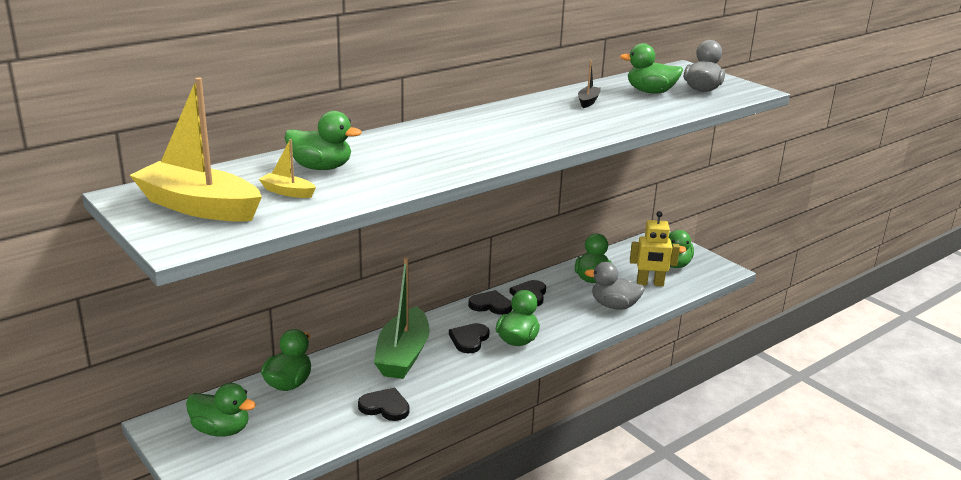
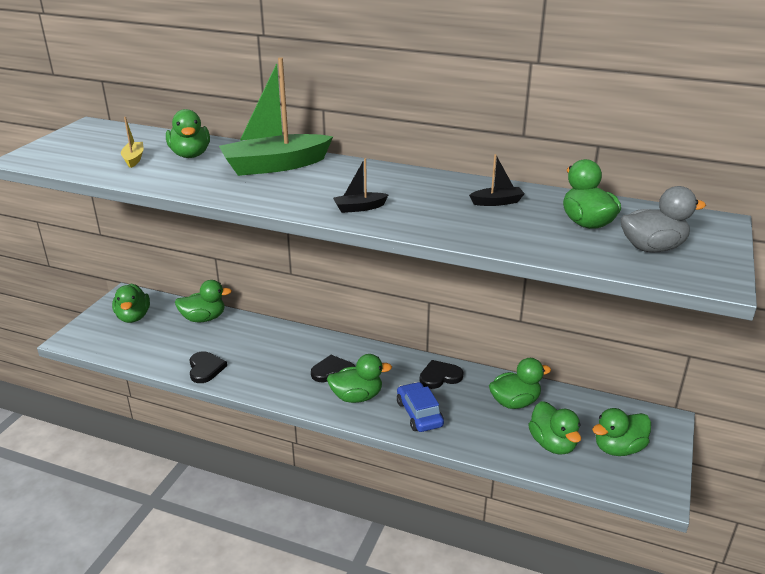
camera: 60 degrees right, 5 degrees up
yellow boat [130,77,262,222] -> none
green boat [374,257,430,379] -> green boat moved to [219,57,333,176]
black heart [468,290,512,315] -> none
grey duck [585,262,645,310] -> none
yellow robot [630,211,680,287] -> green duck [528,401,581,455]
none -> black boat [333,158,389,213]
none -> blue car [397,382,444,432]

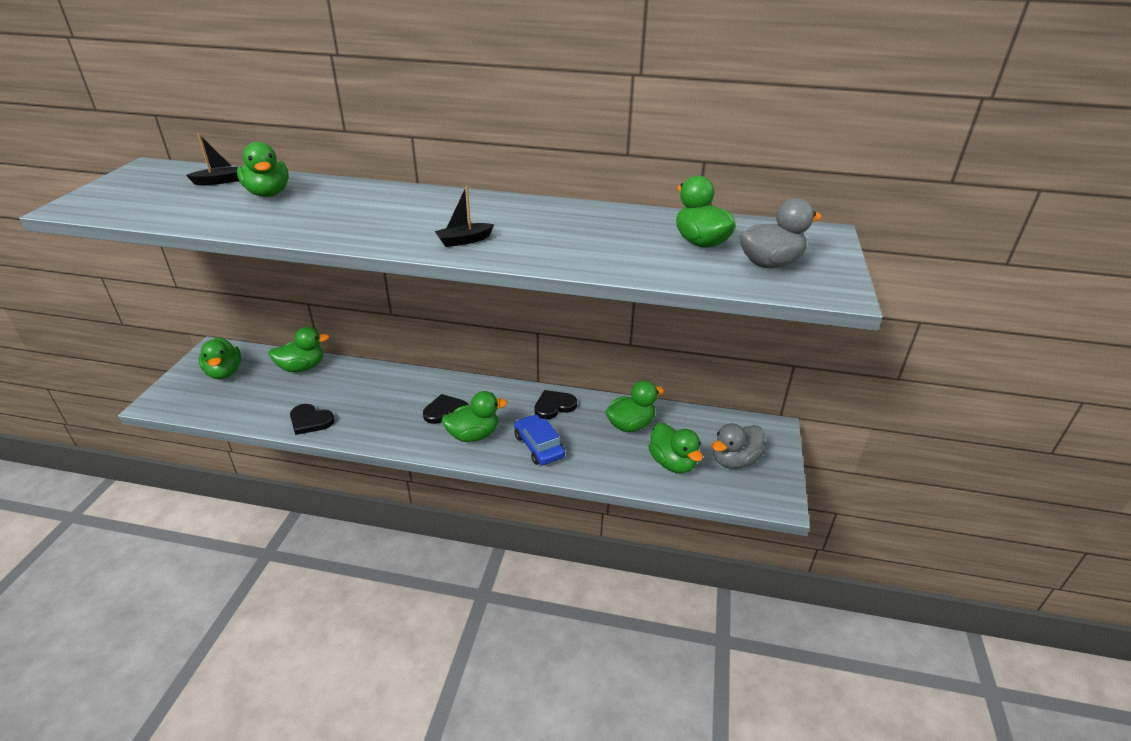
camera: 10 degrees left, 5 degrees up
yellow boat [121,117,144,168] -> none
black heart [190,351,227,383] -> black heart turned 135 degrees clockwise [290,404,335,435]
green boat [219,57,333,176] -> none
black boat [469,154,525,206] -> black boat moved to [186,134,242,185]
green duck [592,408,651,456] -> grey duck [712,423,764,469]

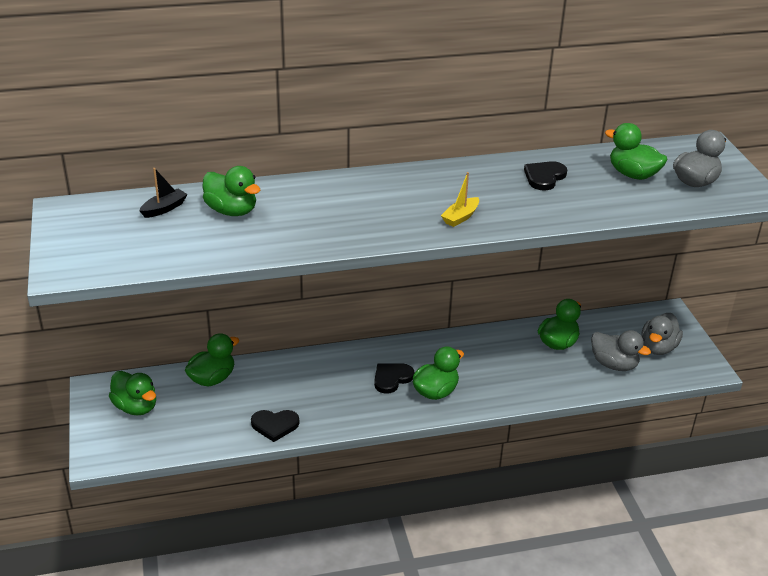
camera: 25 degrees left, 0 degrees up
black boat [435,186,494,247] -> yellow boat [441,172,479,227]
blue car [514,414,565,465] -> none
black heart [534,390,577,420] -> black heart moved to [524,161,567,191]
green duck [649,423,703,473] -> grey duck [591,330,651,371]

